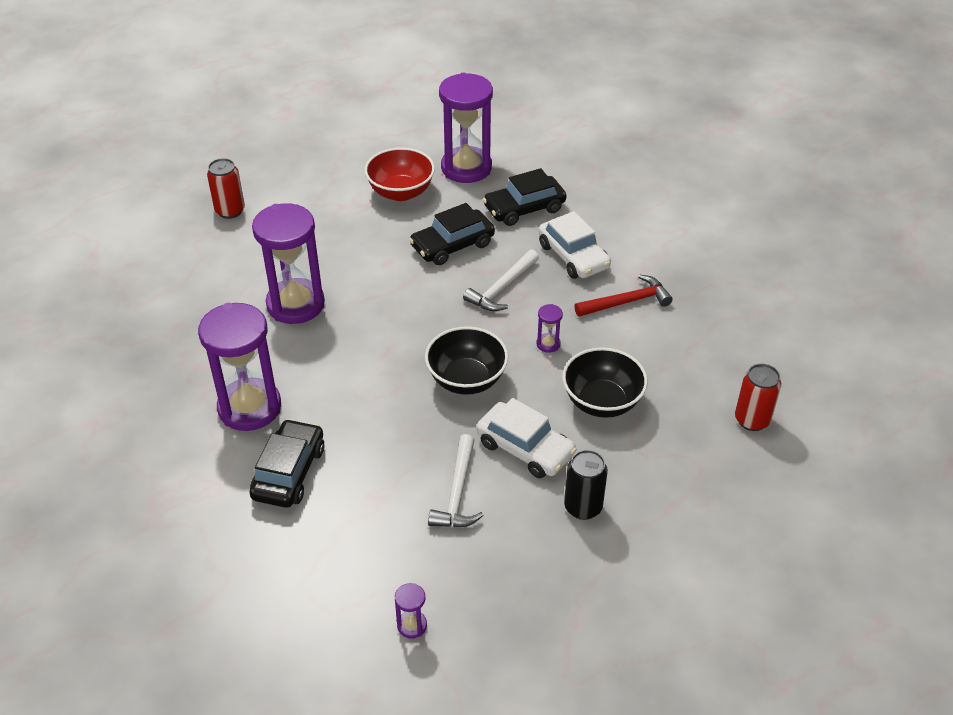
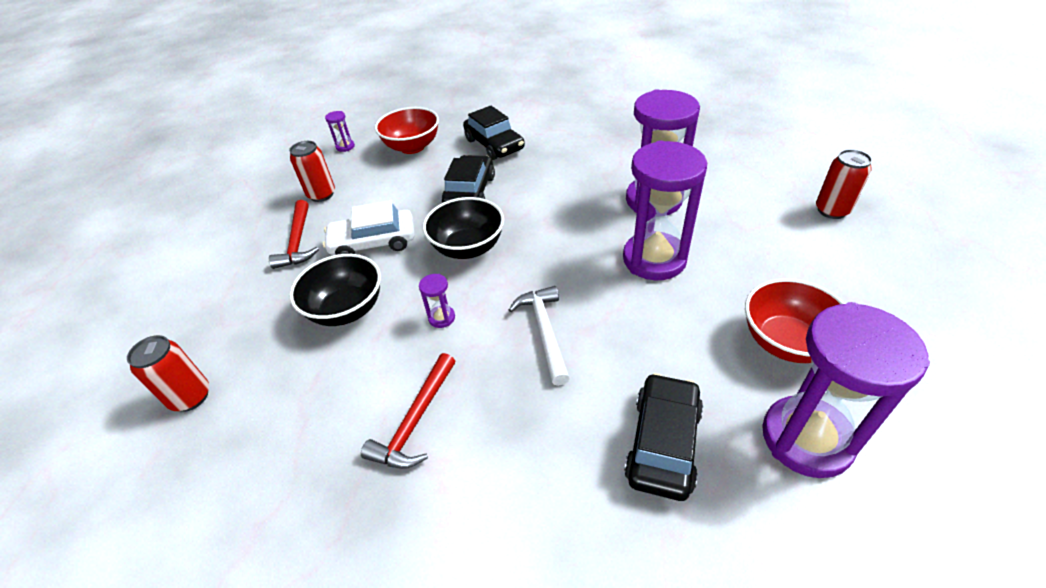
camera: 135 degrees right, 0 degrees up
purple hourglass [198,303,281,431] -> purple hourglass moved to [623,140,707,280]
black car [409,203,495,265] -> black car moved to [441,155,495,203]
white hammer [428,434,484,527] -> none
white car [539,211,611,279] -> none
black can [564,450,608,520] -> red hammer [269,200,319,269]
none -> red can [289,141,335,202]
none -> red bowl [375,107,439,154]

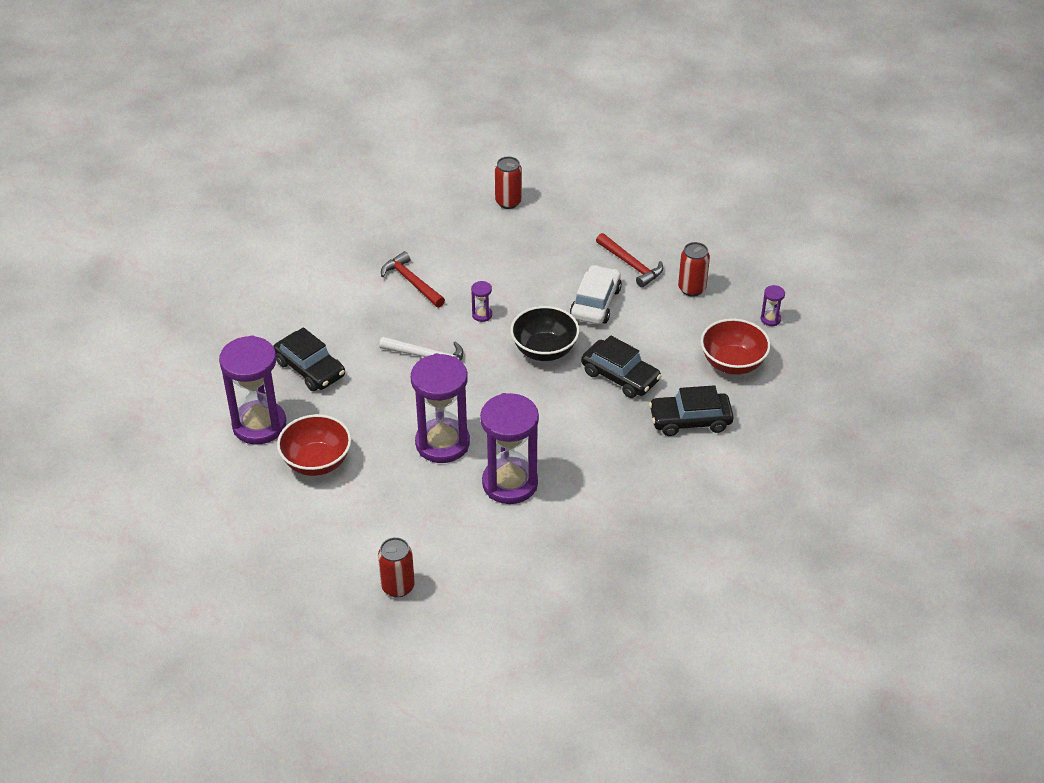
camera: 115 degrees right, 0 degrees up
red hammer [269,200,319,269] -> red hammer turned 150 degrees counterclockwise [596,233,663,288]
black bowl [289,254,381,326] -> none

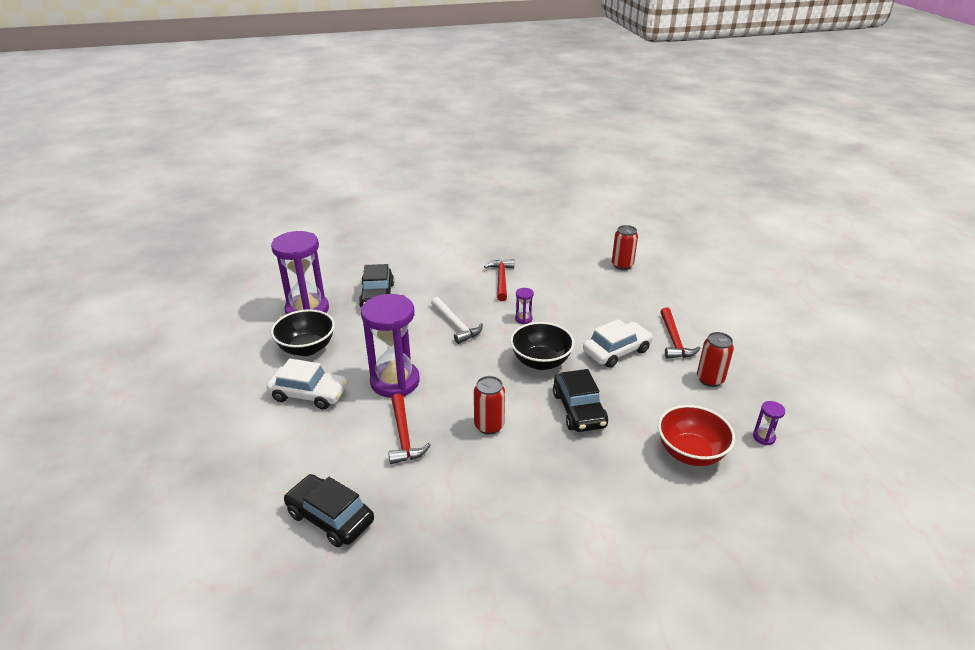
camera: 40 degrees right, 10 degrees down
red bowl [277,414,351,476] -> black bowl [271,309,335,356]
red can [378,537,415,598] -> red can moved to [474,376,505,435]
purple hourglass [480,393,539,504] -> red hammer [388,394,431,464]
black car [649,385,734,436] -> black car moved to [284,474,374,547]
none -> white car [267,358,348,409]

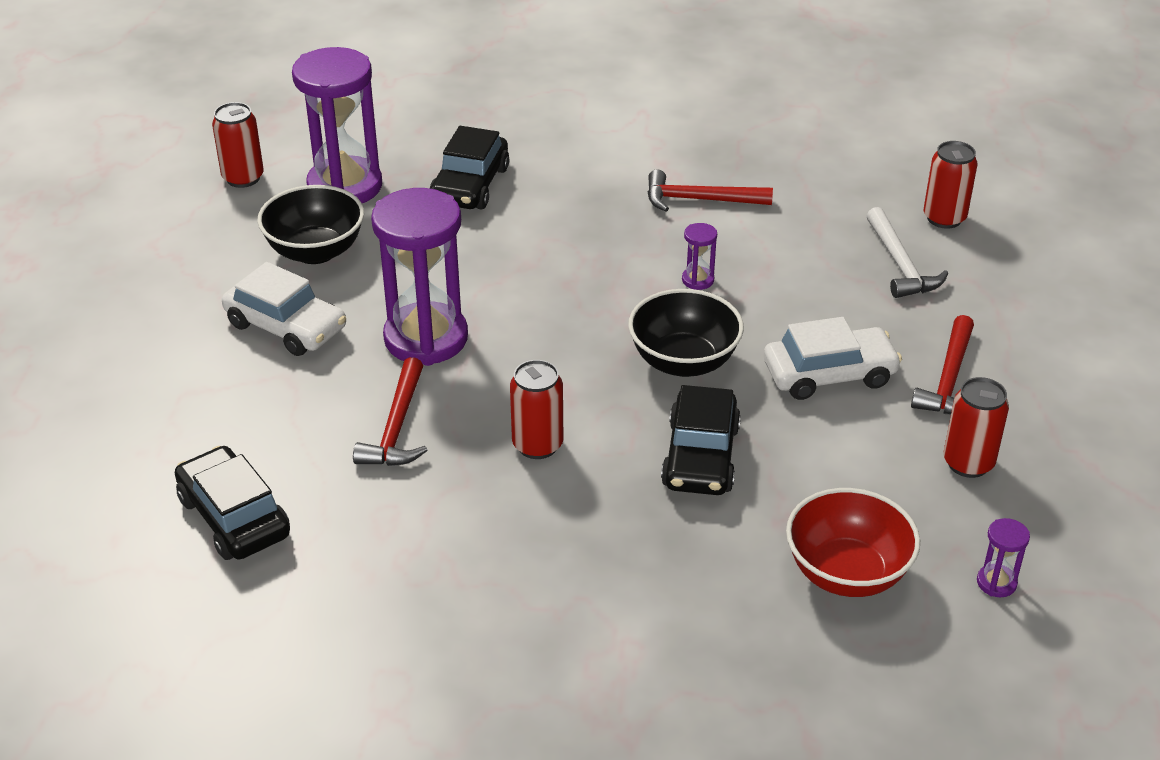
camera: 20 degrees right, 5 degrees up
white hammer [431,297,483,344] -> white hammer moved to [866,207,948,298]
red hammer [484,259,514,301] -> red hammer turned 105 degrees counterclockwise [648,169,773,212]
none -> red can [212,102,264,188]

